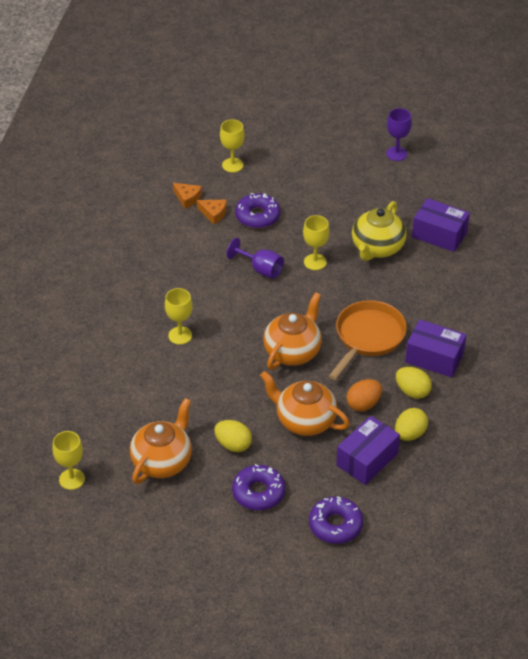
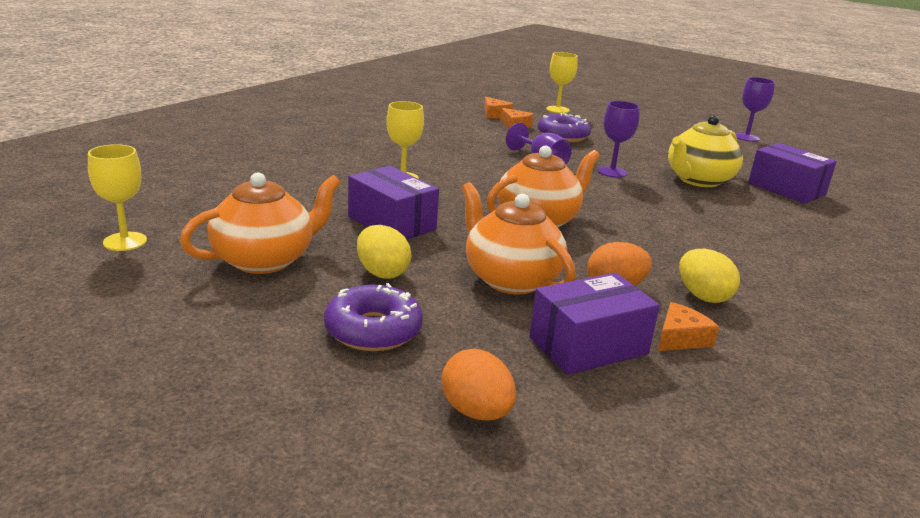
camera: 20 degrees right, 20 degrees down
yellow goblet [303,215,330,270] -> purple goblet [598,101,640,178]
purple donut [309,496,363,544] -> orange egg [442,349,516,421]
orange pan [329,300,407,380] -> none
yellow egg [395,408,428,441] -> orange cheese [658,302,719,351]
purple box [405,319,466,378] -> purple box moved to [348,166,439,240]

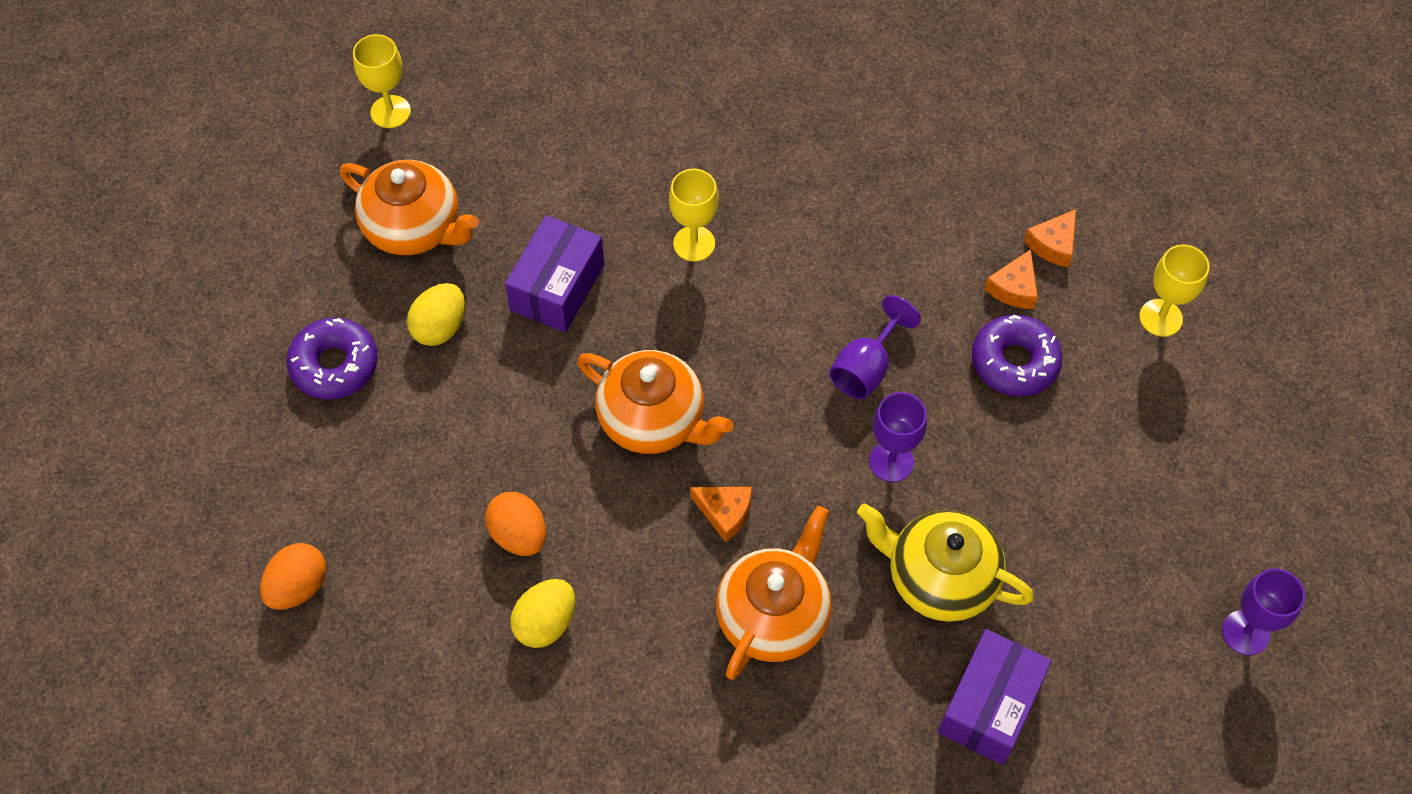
camera: 70 degrees right, 35 degrees up
orange egg [442,349,516,421] -> orange egg moved to [260,543,327,610]
orange teapot [462,182,576,294] -> orange teapot moved to [716,506,832,680]
purple box [529,273,660,375] -> none
orange cheese [658,302,719,351] -> orange cheese moved to [690,487,752,542]

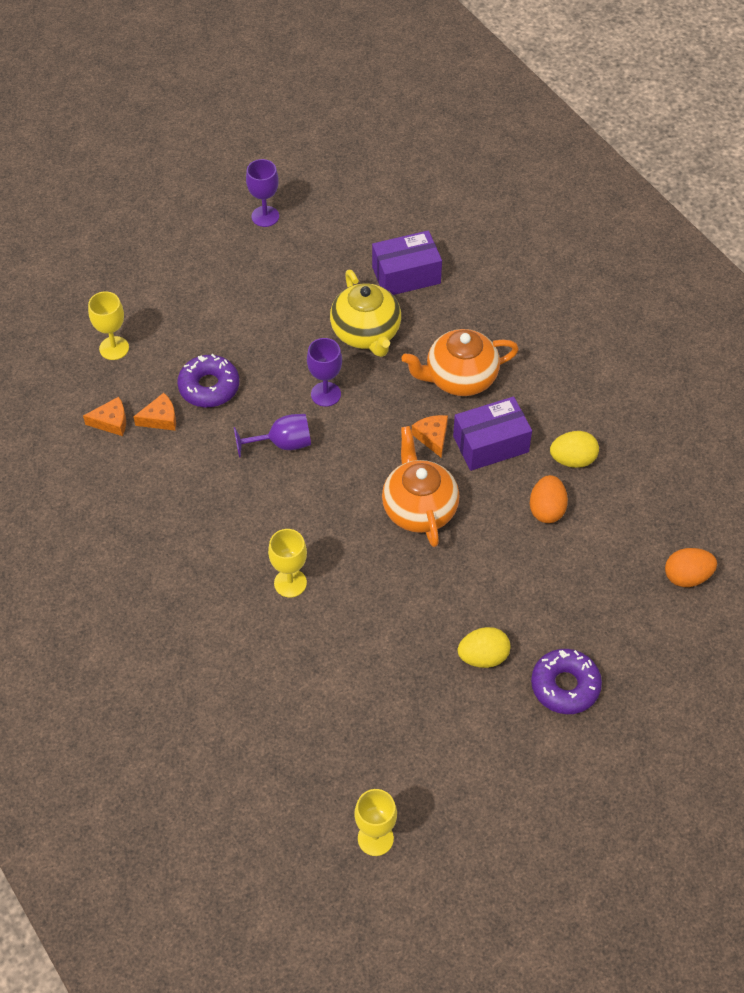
camera: 135 degrees left, 5 degrees down
orange teapot [340,160,479,255] -> none
purple box [505,215,604,333] -> purple box moved to [453,396,532,471]

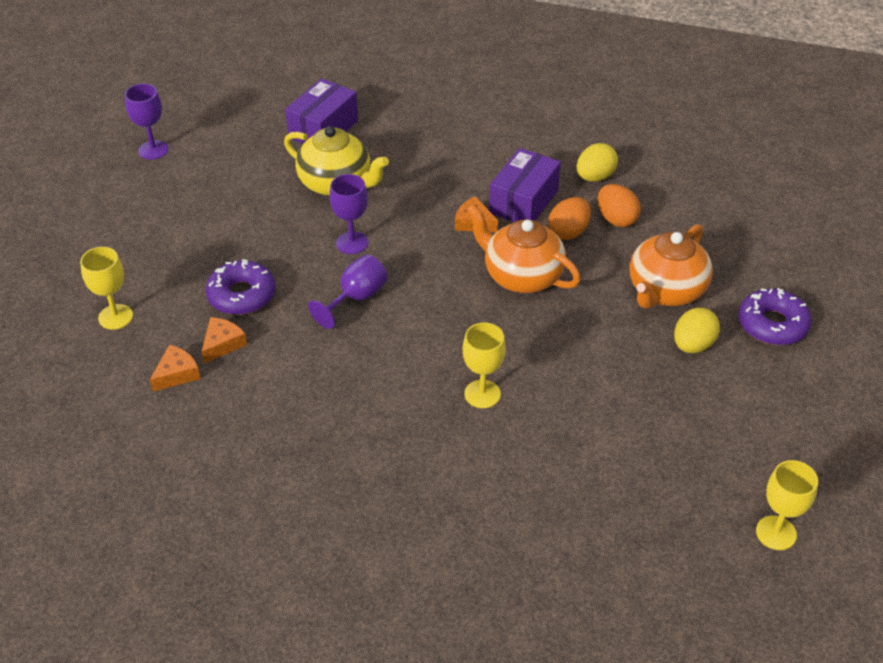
camera: 40 degrees left, 10 degrees down
orange teapot [401,329,519,396] -> orange teapot moved to [630,224,713,309]
orange egg [665,548,717,587] -> orange egg moved to [548,197,591,240]

